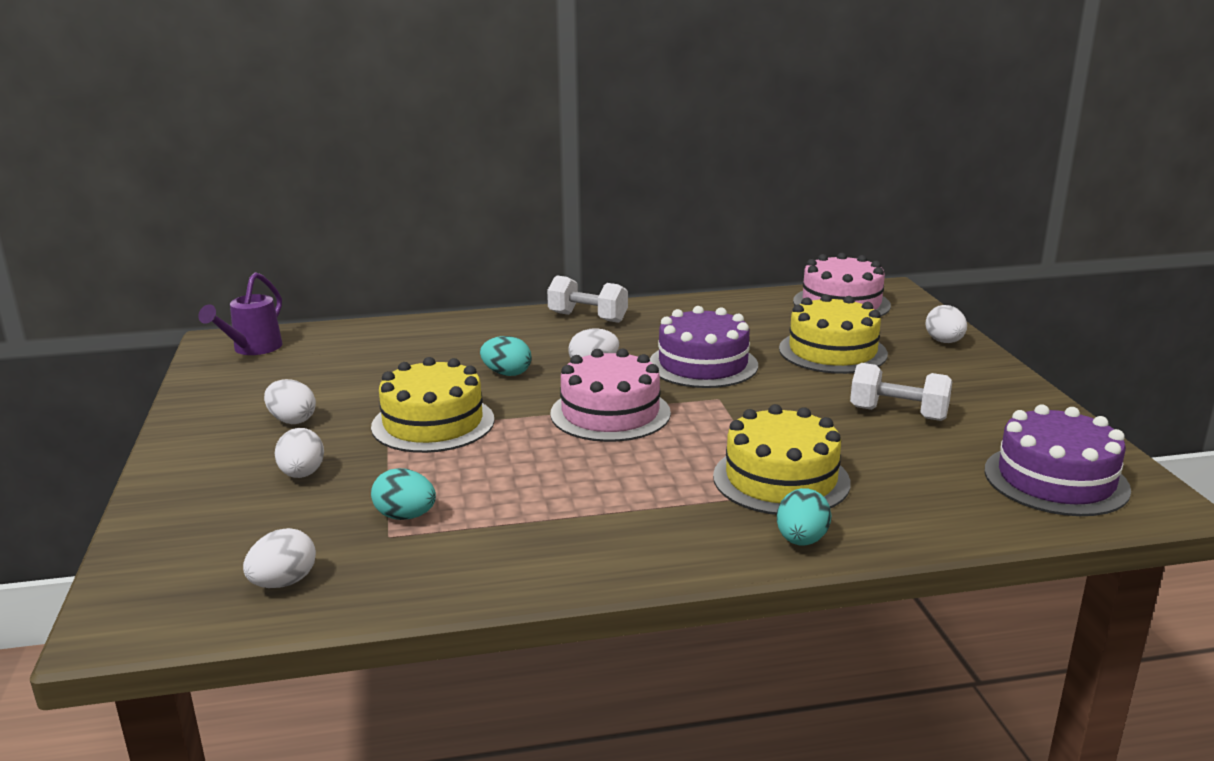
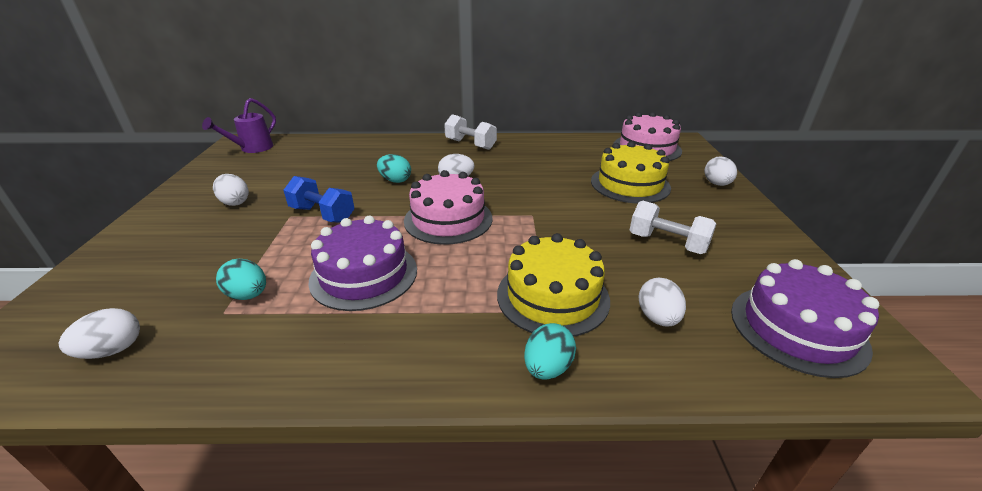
camera: 10 degrees right, 10 degrees up
white egg [275,428,324,478] -> white egg moved to [638,278,686,327]
yellow cake [371,357,495,453] -> blue dumbbell [283,176,355,223]
purple cake [650,306,758,388] -> purple cake moved to [308,216,417,311]

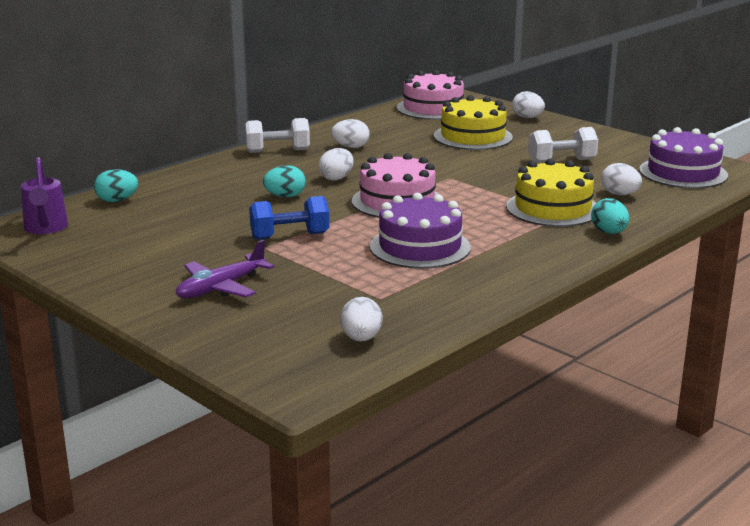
camera: 45 degrees left, 10 degrees down
white egg [213,174,249,206] -> white egg moved to [331,119,370,148]
turquoise egg [216,259,266,300] -> turquoise egg moved to [94,169,138,202]
none -> purple plane [176,240,274,298]

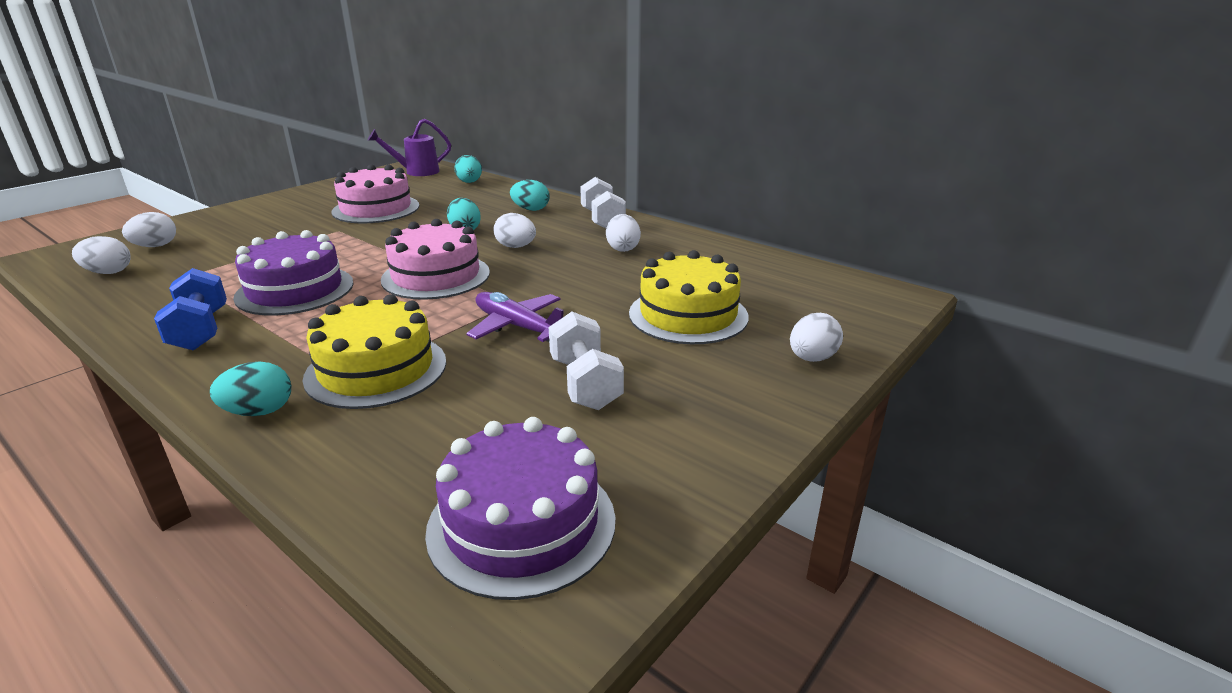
camera: 85 degrees right, 5 degrees up
purple plane [176,240,274,298] -> purple plane moved to [466,292,564,342]
blue dumbbell [249,196,329,240] -> blue dumbbell moved to [154,268,227,351]
pink cake [397,70,464,120] -> pink cake moved to [331,164,419,224]
white egg [601,163,642,195] -> white egg moved to [122,212,176,247]
none -> turquoise egg [510,180,550,211]

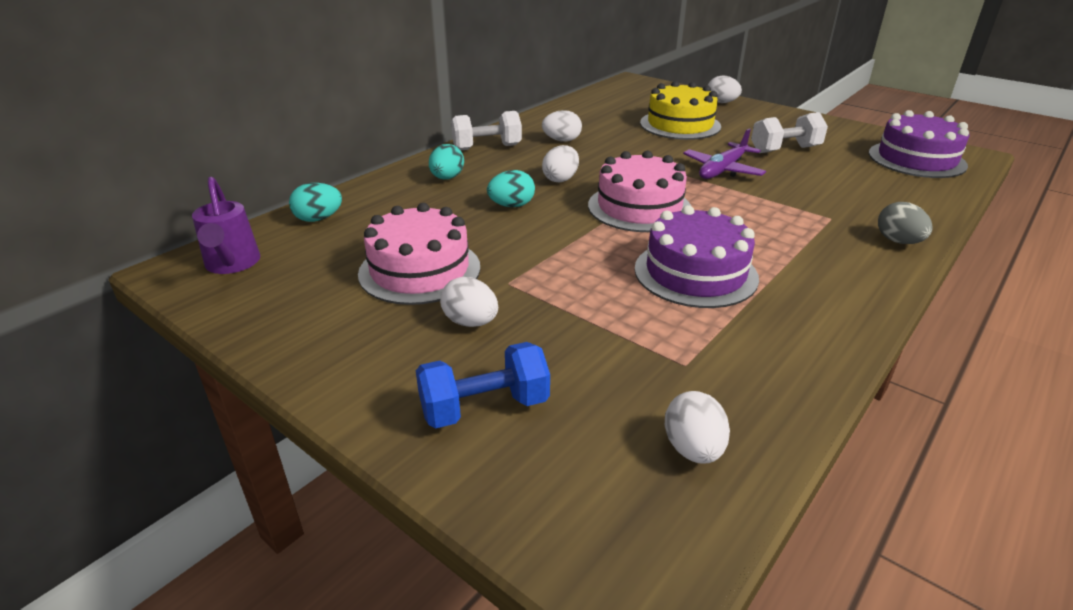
camera: 90 degrees left, 5 degrees up
white egg [122,212,176,247] -> white egg moved to [440,277,498,327]
blue dumbbell [154,268,227,351] -> blue dumbbell moved to [416,342,550,428]
turquoise egg [210,362,292,416] -> grey egg [878,202,933,244]
yellow cake [303,294,446,409] -> none

